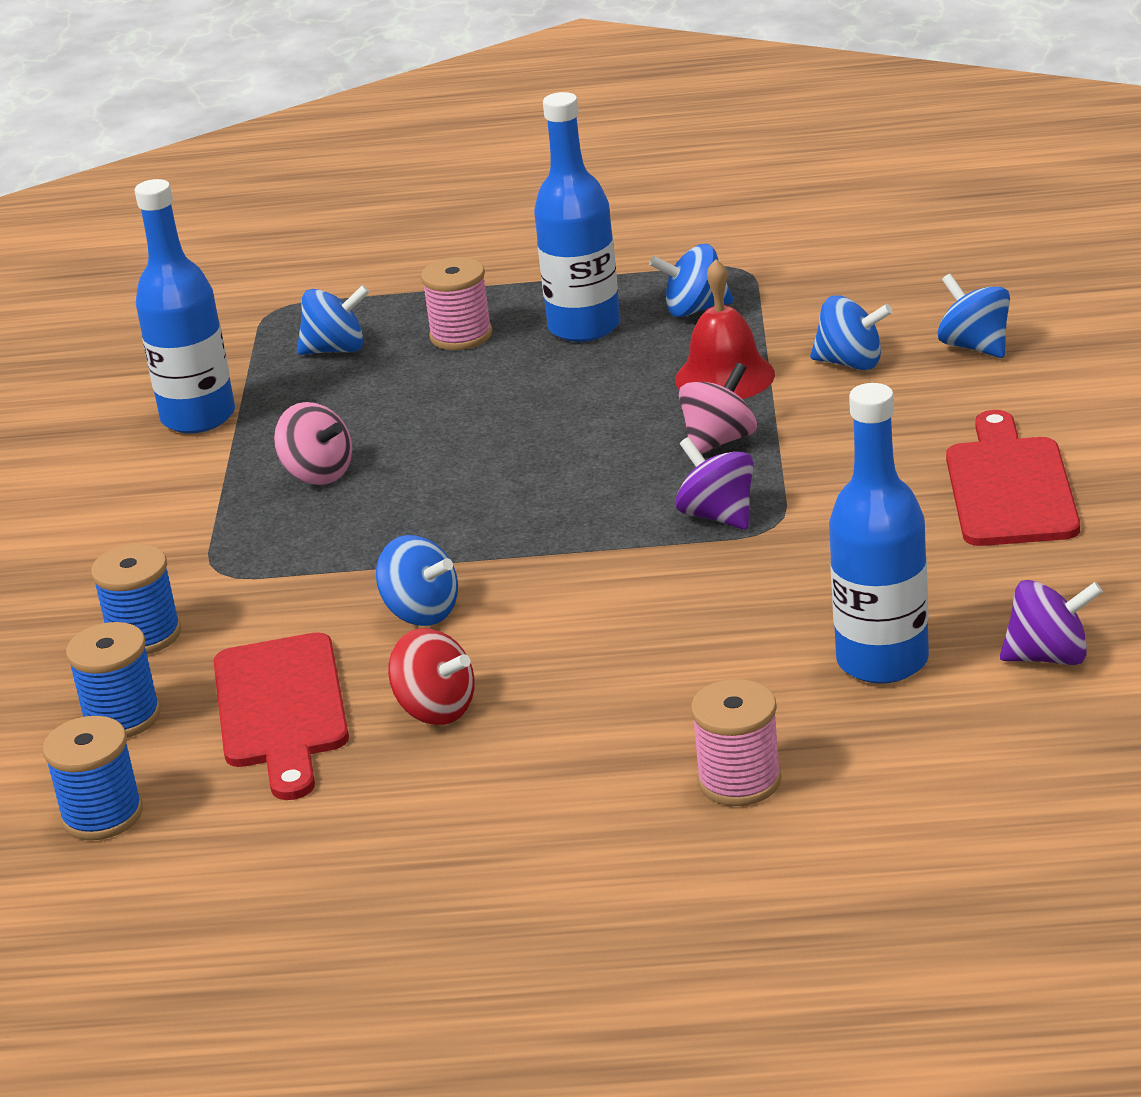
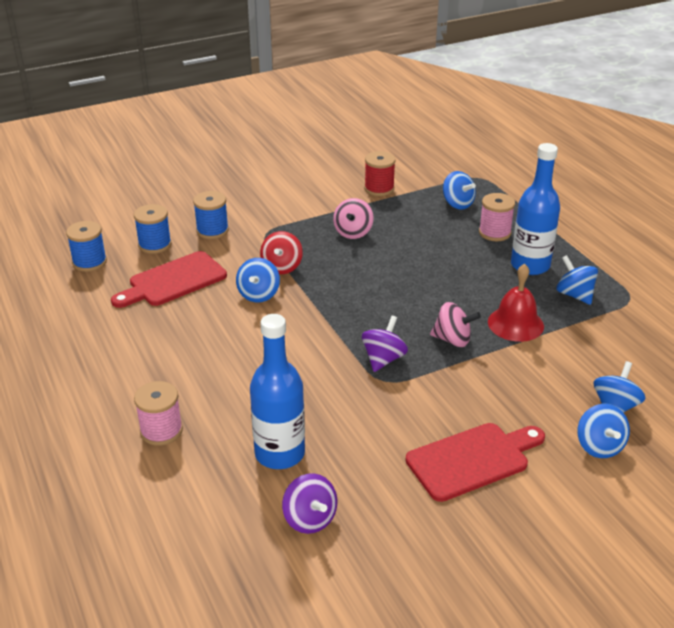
camera: 60 degrees right, 5 degrees up
blue bottle [134,179,235,433] -> red spool [364,151,396,196]
red spinning top [388,628,475,725] -> red spinning top moved to [260,231,303,274]
blue spinning top [810,296,893,370] -> blue spinning top moved to [578,404,630,458]

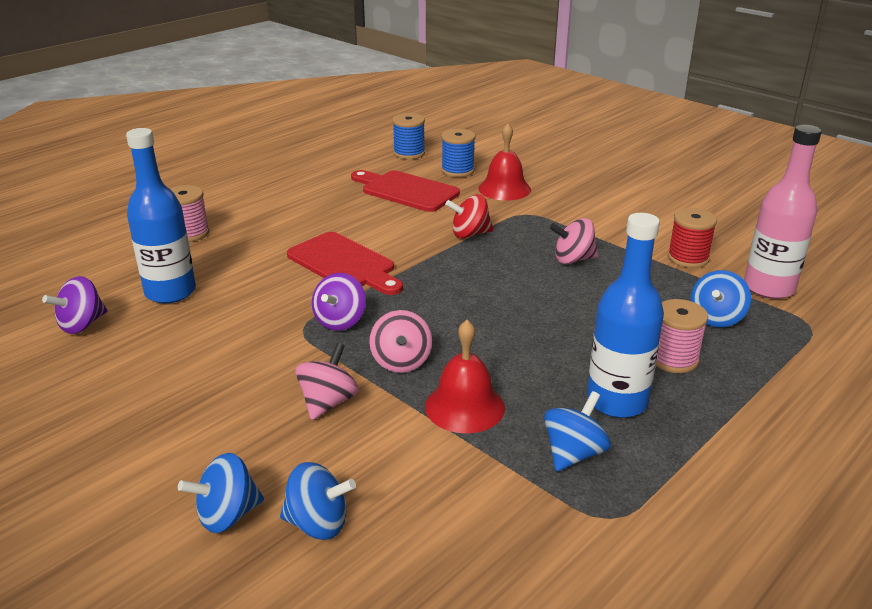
camera: 70 degrees right, 5 degrees down
blue spool [193,191,229,239] -> red bell [479,123,531,201]
blue spinning top [236,258,280,302] -> none
purple spinning top [362,316,408,372] -> purple spinning top turned 105 degrees clockwise [312,273,366,331]
red cutting board [405,423,545,502] -> red cutting board moved to [287,232,403,295]
none -> pink spinning top [295,343,359,420]
none -> pink bottle [744,125,822,299]

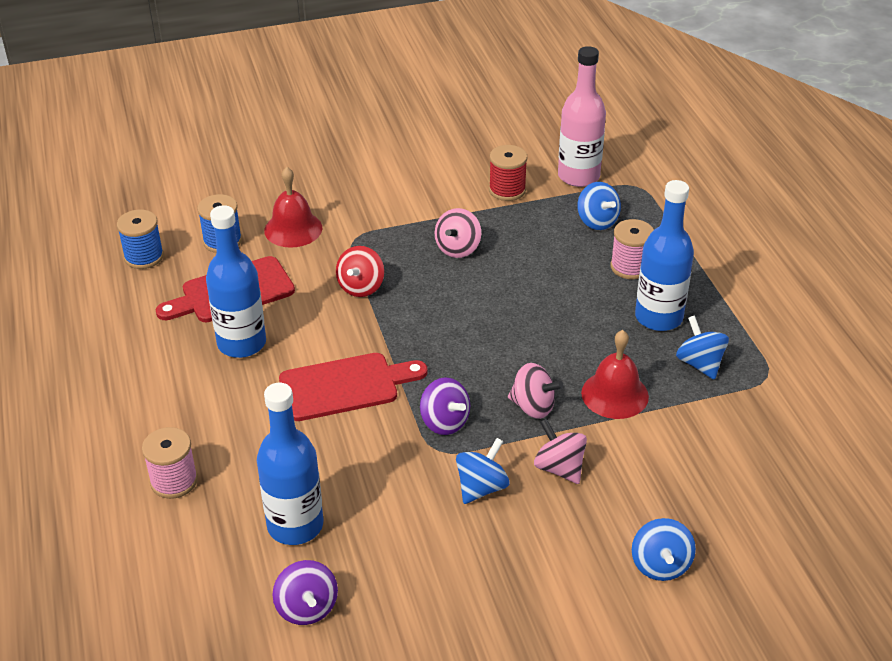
camera: 60 degrees left, 10 degrees up
blue spinning top [280,462,356,540] -> blue spinning top moved to [456,438,510,504]
none -> blue bottle [206,205,266,358]

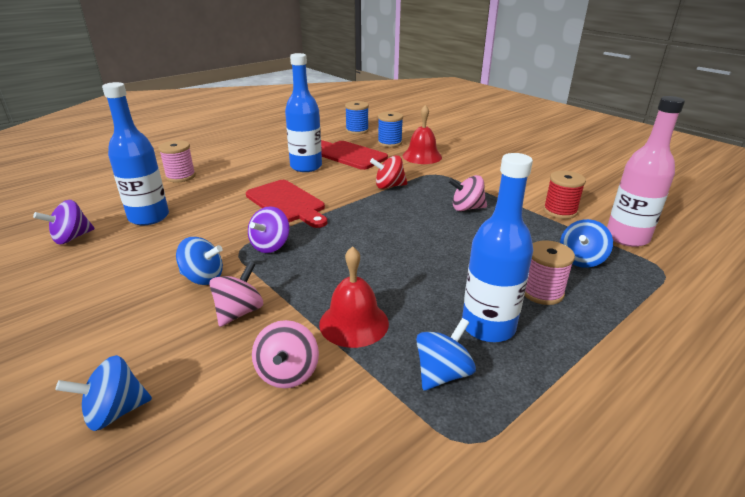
camera: 65 degrees right, 10 degrees down
pink spinning top [508,363,563,419] -> pink spinning top moved to [252,320,319,388]

